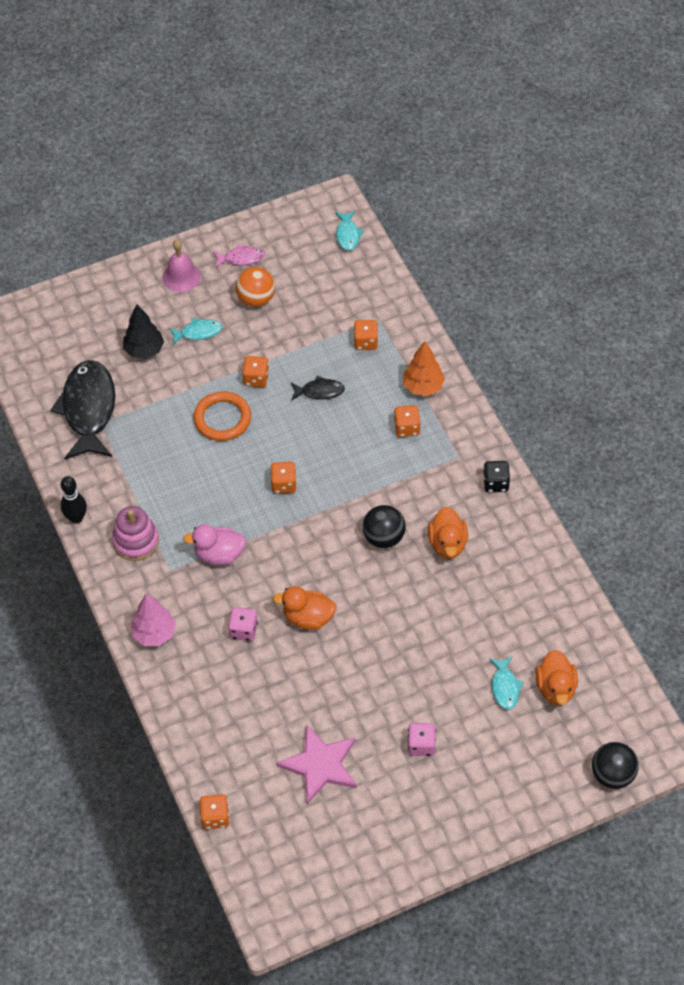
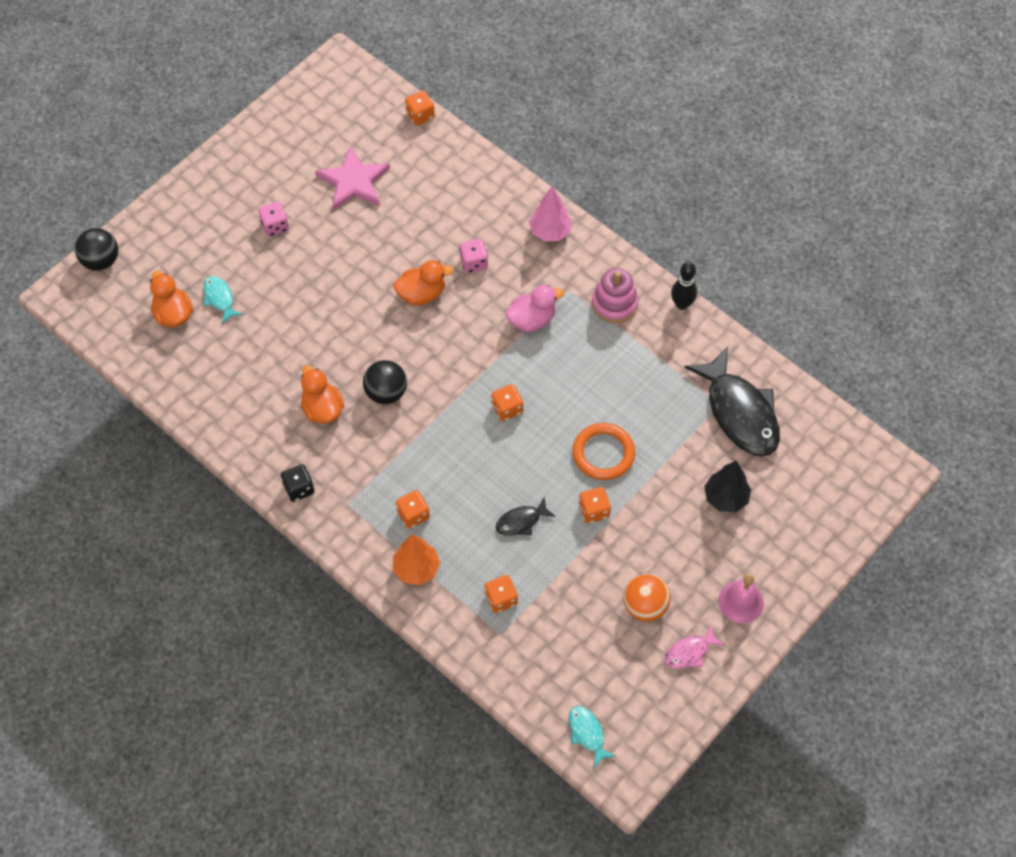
camera: 155 degrees right, 5 degrees up
turquoise fish [169,318,222,344] -> none

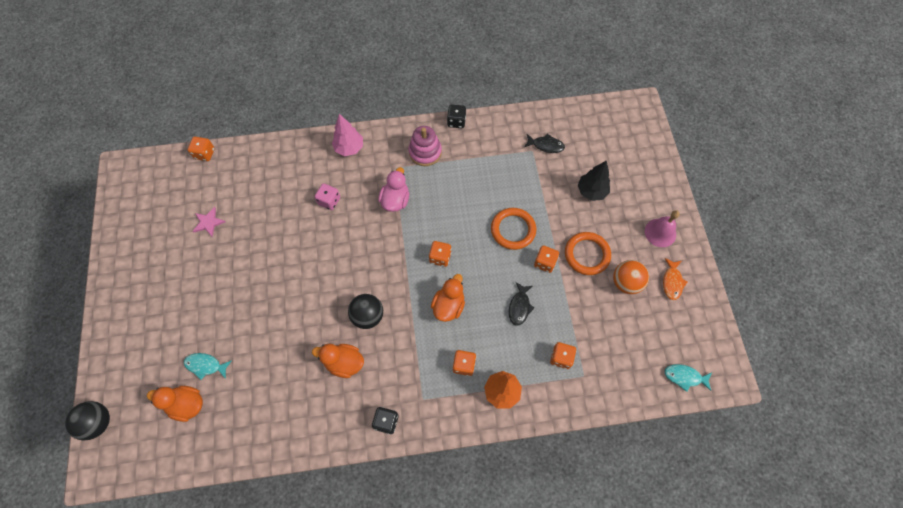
camera: 50 degrees left, 5 degrees up
pink dice [258,202,289,237] -> none
pink star [315,146,390,210] -> pink star [193,207,225,237], size x0.55
orange duck [393,260,453,306] -> orange duck moved to [431,274,465,322]
pink fish [664,625,725,669] -> orange fish [663,258,687,300]
black bowling pin [671,262,697,310] -> black dice [447,104,466,128]
black fish [684,347,780,457] -> black fish [524,134,565,153], size x0.46
none -> orange ring [565,232,611,275]

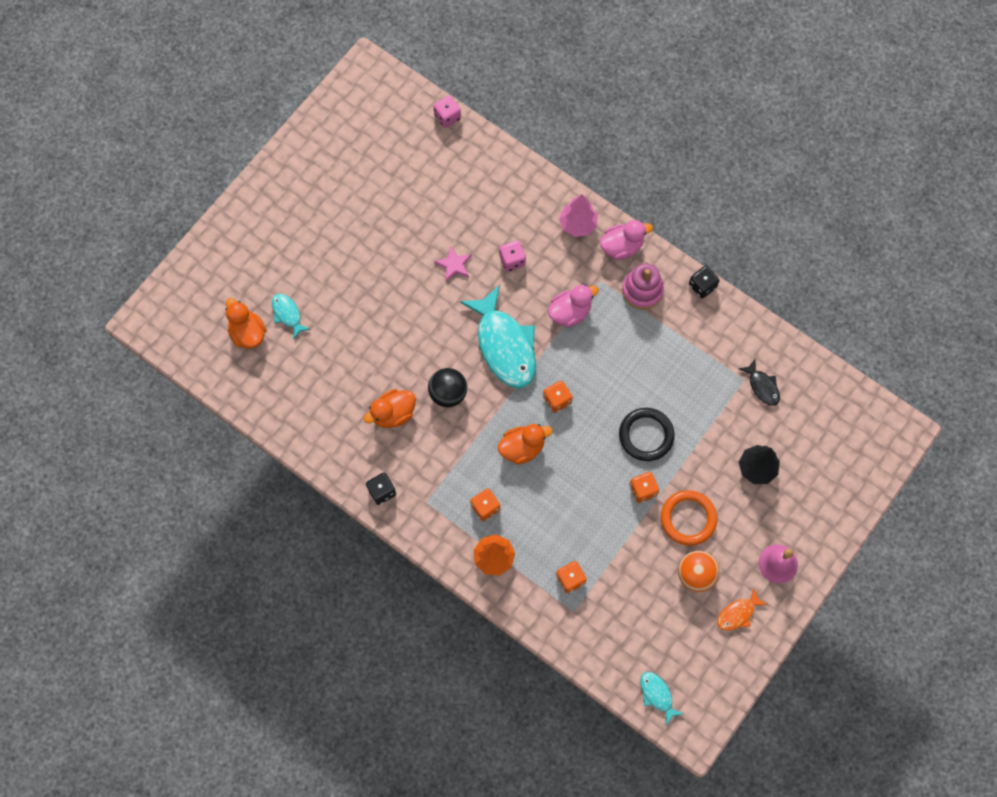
camera: 45 degrees right, 5 degrees up
black ball [65,401,110,440] -> none
orange dice [188,137,215,161] -> pink dice [433,95,461,128]
pink star [193,207,225,237] -> pink star moved to [434,246,472,282]
orange duck [312,344,364,378] -> orange duck turned 90 degrees counterclockwise [364,389,416,428]
orange ring [491,208,536,250] -> black ring [619,408,675,461]
black fish [509,282,534,325] -> none
none -> turquoise fish [460,285,536,389]
none -> pink duck [600,220,653,260]

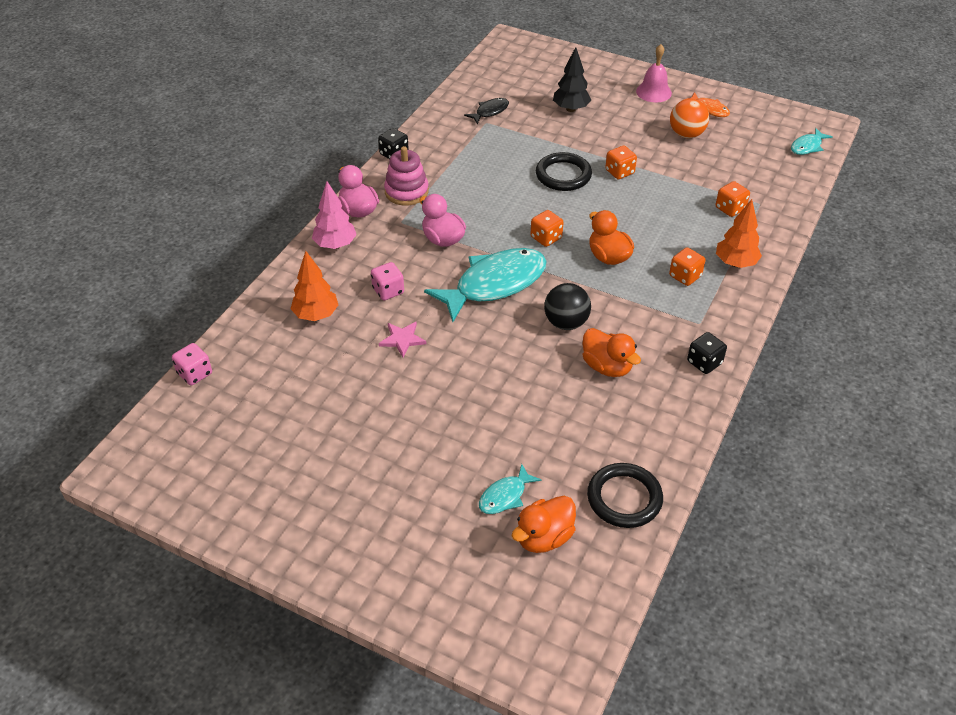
camera: 100 degrees left, 25 degrees down
orange ring [661,490,717,546] -> none
none -> orange tree [291,251,338,321]
none -> black ring [587,463,663,528]

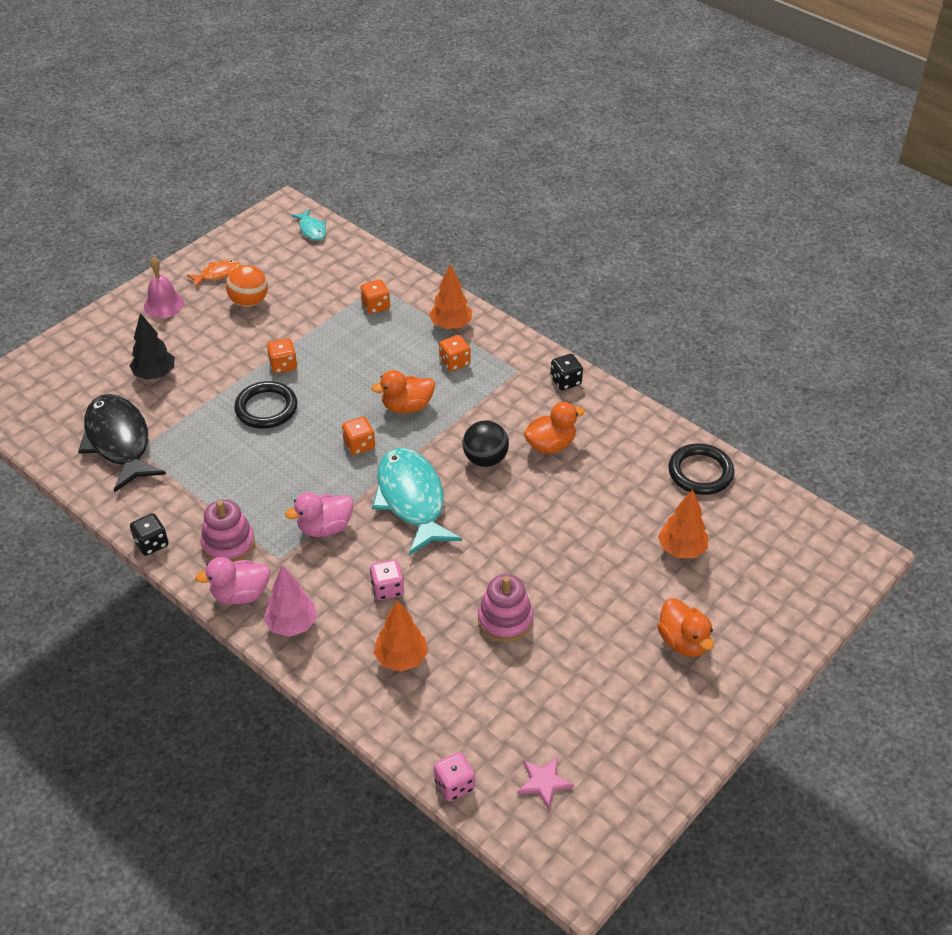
camera: 75 degrees left, 0 degrees up
pink star [379,322,426,357] -> pink star moved to [518,757,574,809]
black fish [464,98,509,124] -> black fish [78,394,166,492], size x2.16
turquoise fish [479,464,542,514] -> orange tree [658,489,708,558]
orange duck [512,496,576,553] -> orange duck moved to [657,598,714,657]
none -> pink stacking toy [478,574,533,642]

